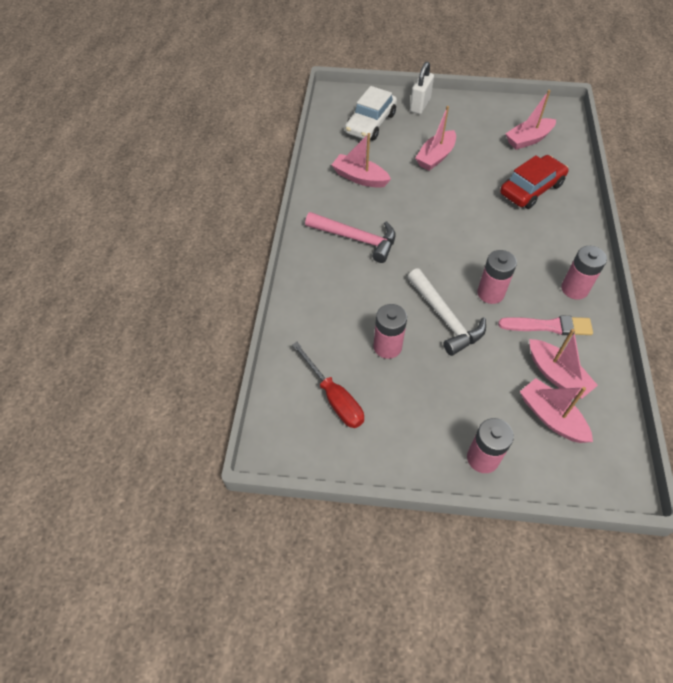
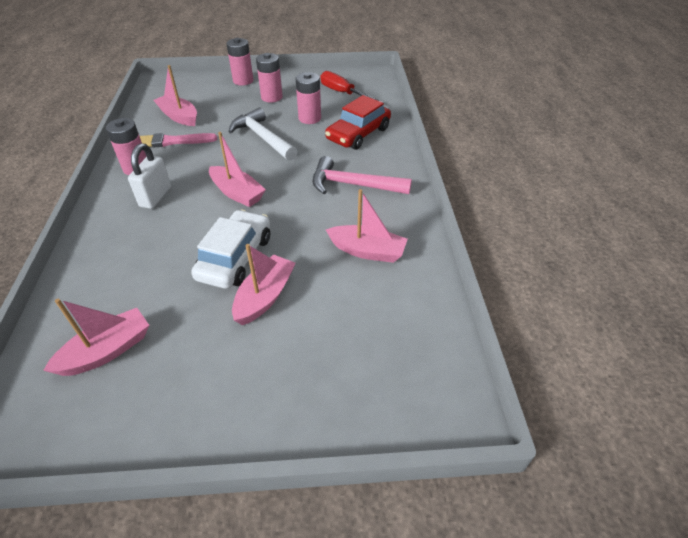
camera: 170 degrees right, 10 degrees down
white car [345,86,397,140] -> white car moved to [191,209,270,289]
white padlock [410,62,434,114] -> white padlock moved to [128,143,171,209]
pink battery [477,250,517,304] -> pink battery moved to [256,53,283,103]
red car [500,155,569,209] -> red car moved to [325,95,391,150]
pink boat [520,378,593,443] -> pink boat moved to [209,132,266,207]

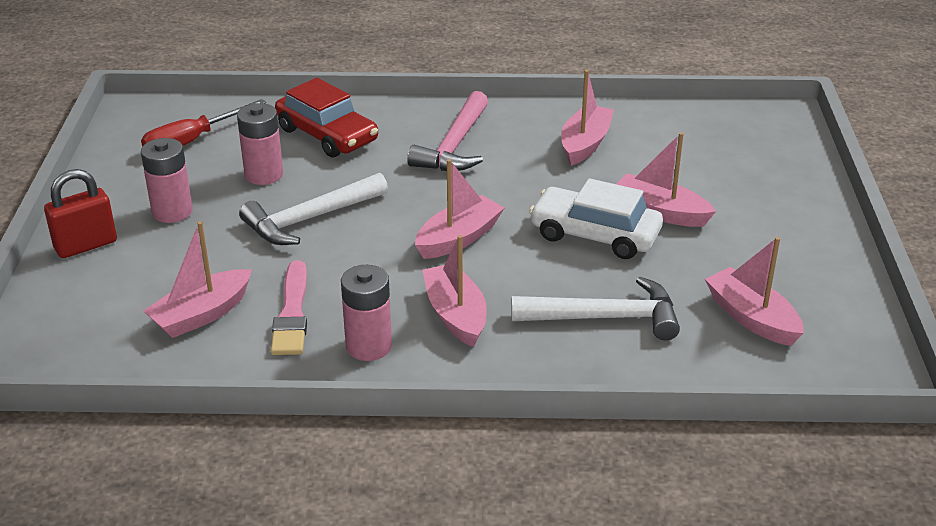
camera: 85 degrees left, 10 degrees down
white padlock [128,143,171,209] -> pink boat [422,235,487,347]
pink battery [226,38,253,86] -> red padlock [44,169,117,258]
none -> white hammer [511,277,680,340]

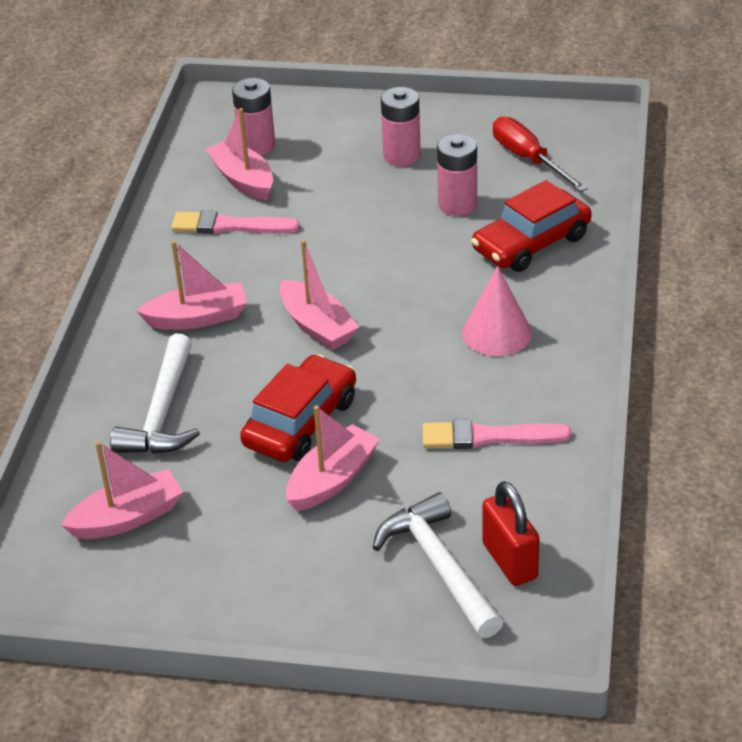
camera: 100 degrees right, 5 degrees up
red padlock [44,169,117,258] -> red padlock moved to [482,481,540,586]
white hammer [239,173,388,245] -> white hammer moved to [373,492,503,638]
pink battery [341,265,392,361] -> pink battery moved to [232,78,275,156]
pink hammer [407,91,488,171] -> pink cone [462,266,532,356]
white car [529,178,663,259] -> red car [240,354,356,462]
pink boat [561,70,614,166] -> pink brush [422,419,572,449]

